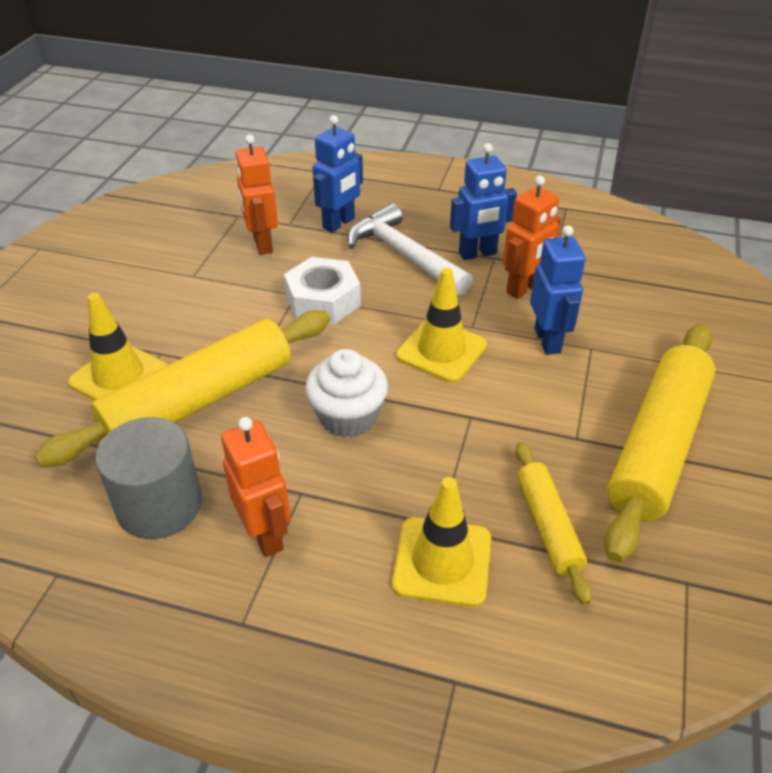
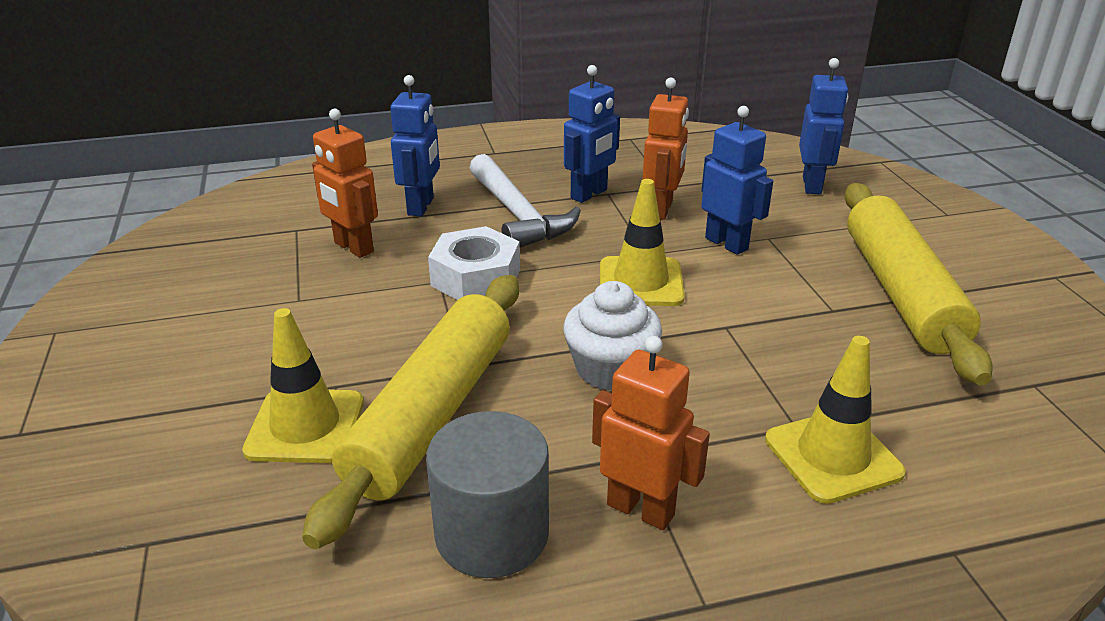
camera: 30 degrees left, 10 degrees down
white hammer [347,203,473,296] -> white hammer turned 135 degrees counterclockwise [470,154,581,248]
yellow rolling pin [515,442,592,605] -> none
none -> blue robot [799,58,848,194]

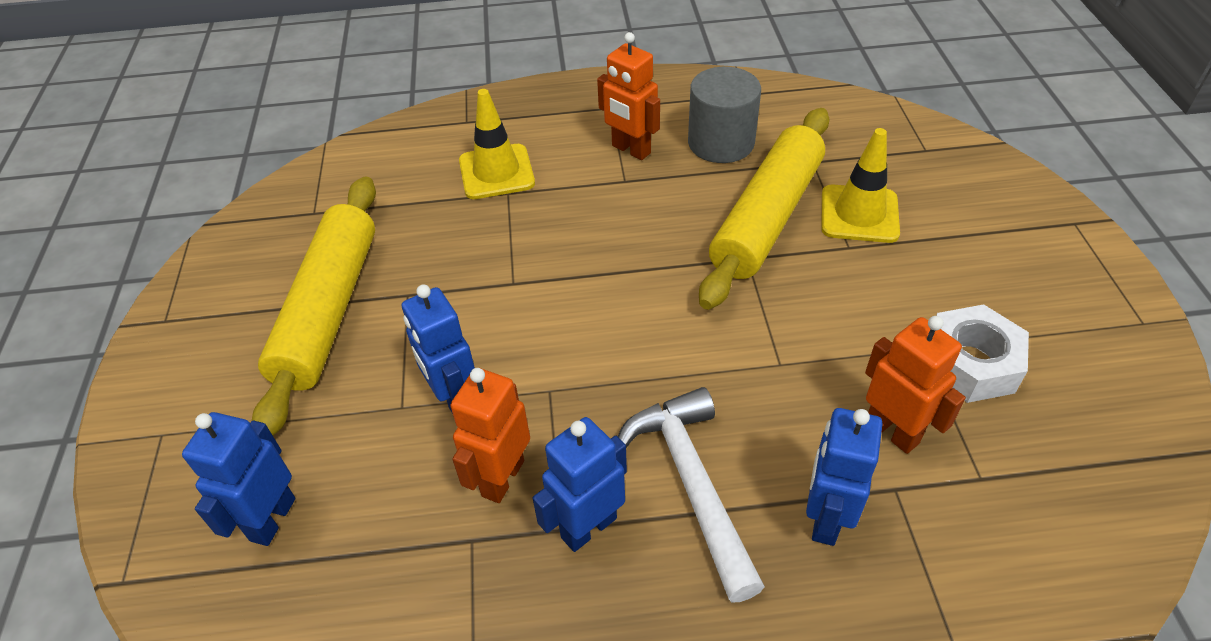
camera: 170 degrees left, 15 degrees up
white nut [428,226,520,300] -> white nut moved to [936,304,1029,403]
white cupcake [564,281,662,391] -> none
yellow traffic cone [600,179,685,306] -> none

